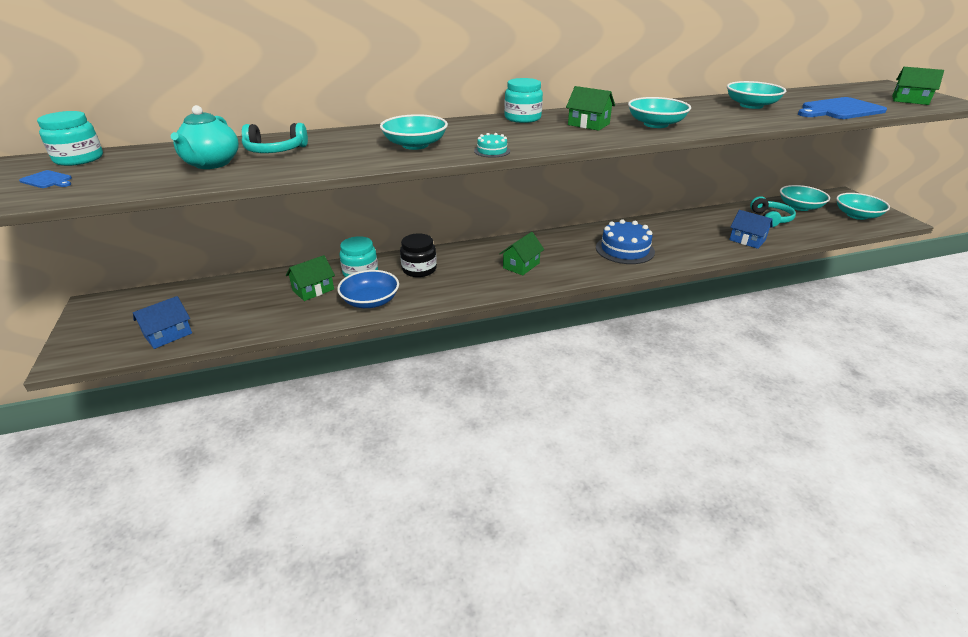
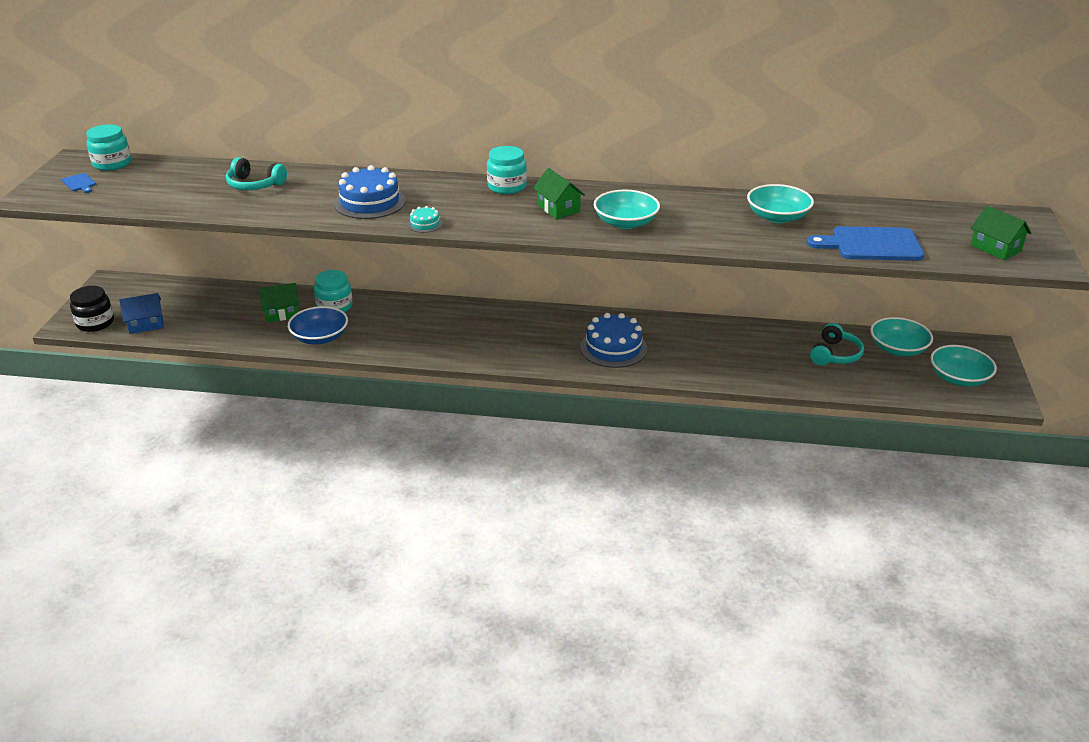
camera: 25 degrees right, 0 degrees up
turquoise teapot [171,105,239,169] -> none
turquoise bowl [380,114,448,150] -> blue cake [334,165,406,219]
black jar [400,233,437,277] -> black jar moved to [70,286,114,332]
green house [500,232,544,276] -> none
blue house [729,210,773,249] -> none

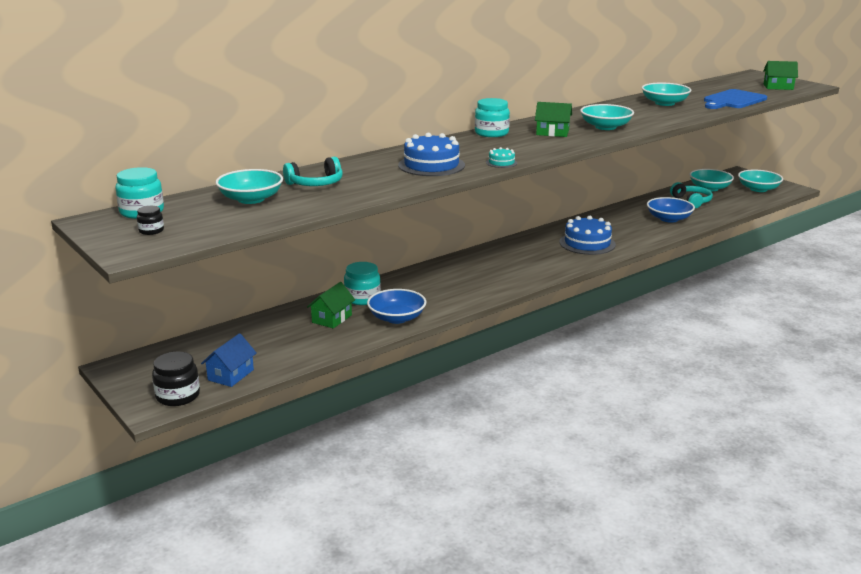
camera: 45 degrees left, 10 degrees down
blue cutting board [62,173,96,193] -> black jar [137,206,164,235]
none -> turquoise bowl [216,169,283,204]
none -> blue bowl [647,197,695,223]

